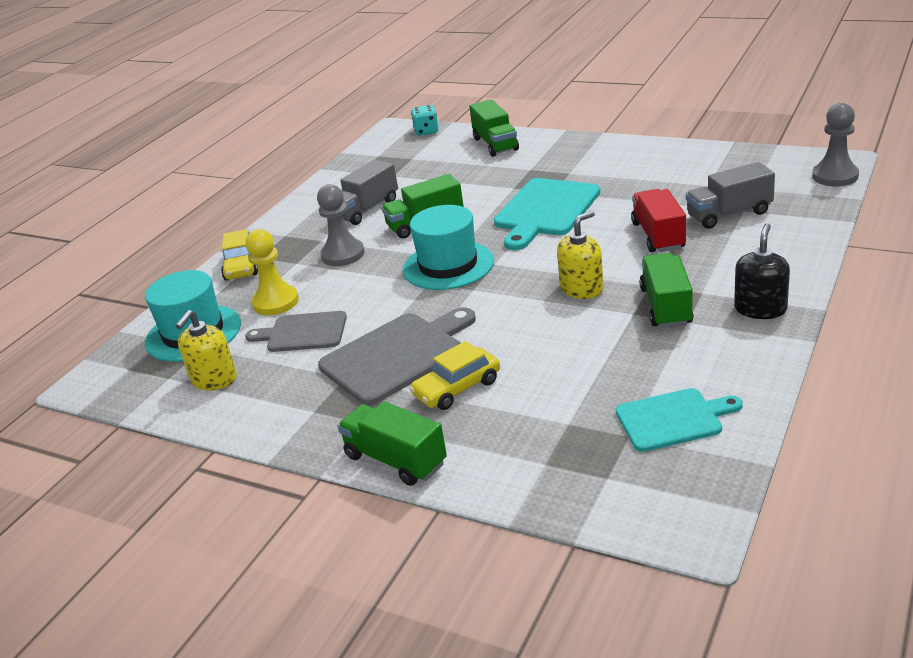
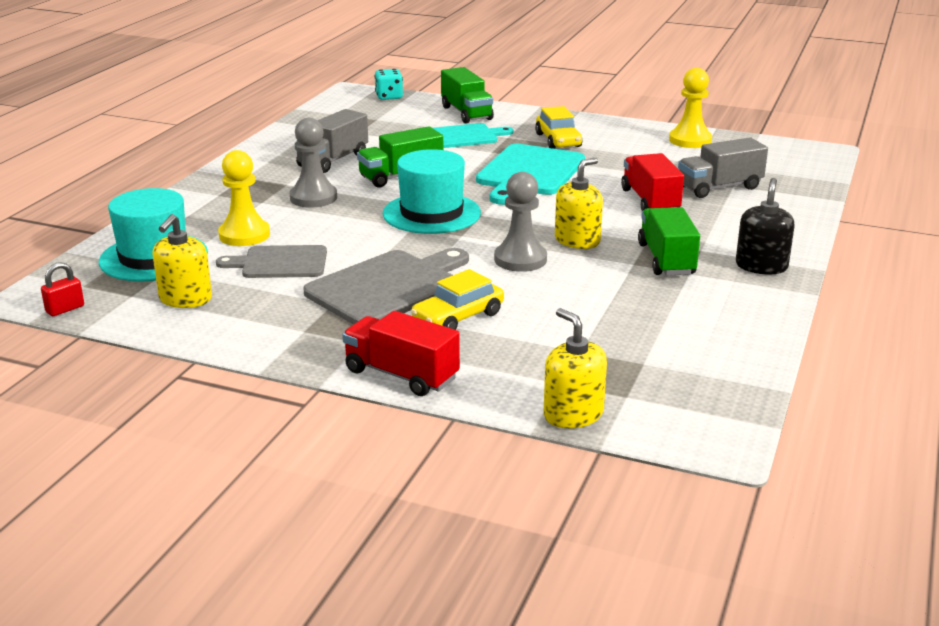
camera: 10 degrees left, 5 degrees down
yellow car [221,229,258,281] -> yellow car moved to [535,106,583,149]
green truck [338,401,447,486] -> red truck [342,311,460,396]
turquoise cutting board [616,388,743,452] -> turquoise cutting board moved to [433,123,514,148]
grey pawn [812,103,859,187] -> grey pawn moved to [494,172,547,272]
none -> red padlock [41,262,84,316]
none -> yellow soap dispenser [543,308,607,428]
none -> yellow pawn [669,68,712,148]

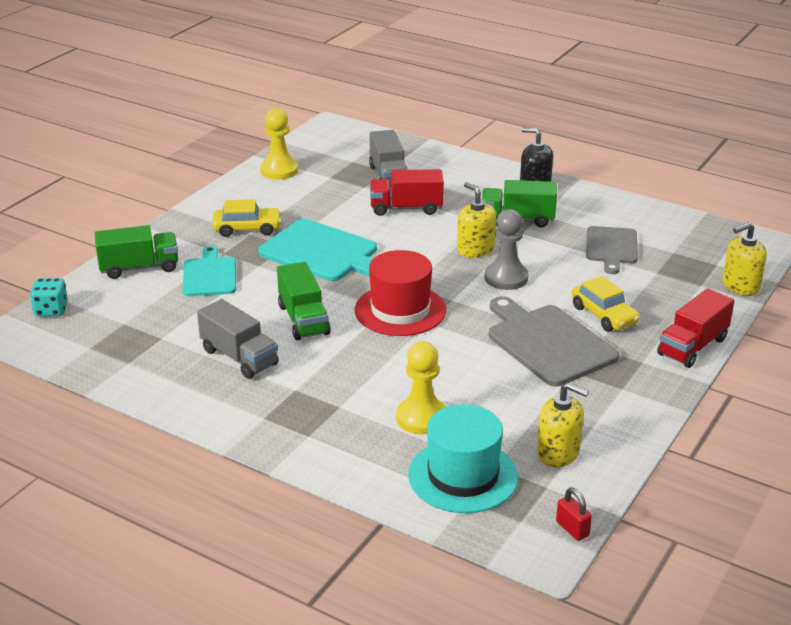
camera: 80 degrees left, 5 degrees up
grey cutting board [216,245,327,278] -> grey cutting board moved to [586,226,638,274]
grey pawn [289,118,337,208] -> none
turquoise hat [383,149,481,234] -> red hat [355,250,446,336]

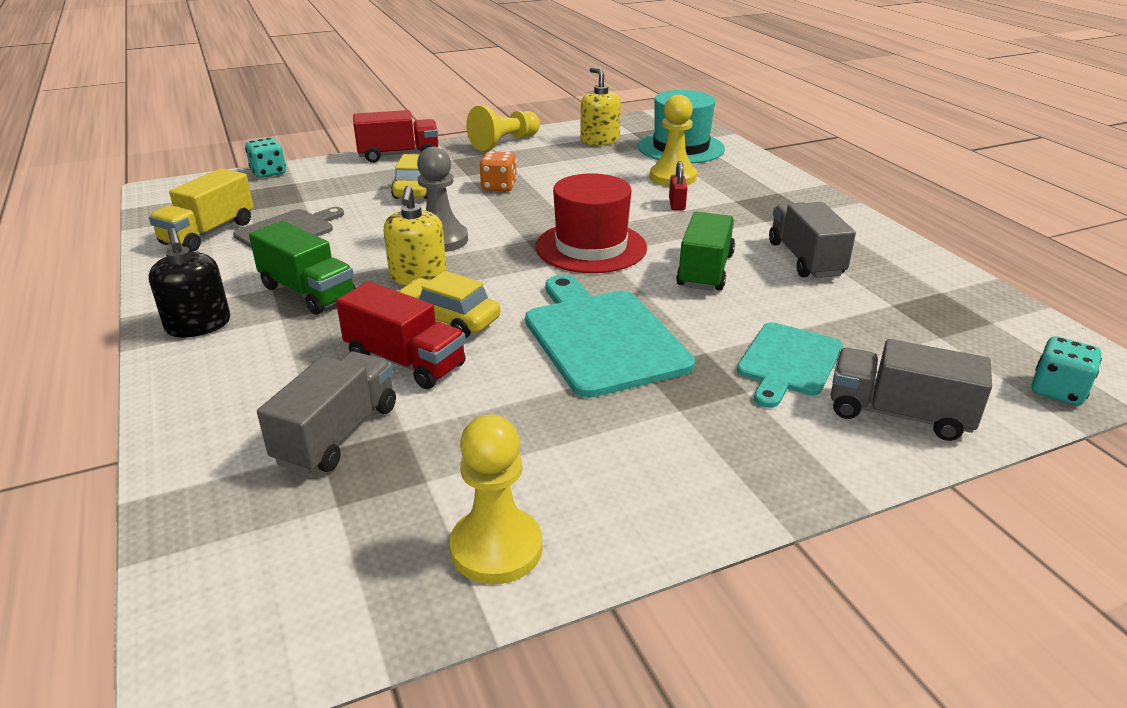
camera: 145 degrees left, 0 degrees up
green truck [94,225,178,279] -> grey truck [831,339,992,441]
yellow car [212,199,282,237] -> yellow car moved to [398,271,500,338]
grey cutting board [489,296,619,386] -> orange dice [480,151,517,191]
red padlock [556,487,592,541] -> red padlock moved to [669,161,687,210]
yellow soap dispenser [722,222,767,296] -> turquoise dice [245,138,286,178]
none -> yellow truck [149,168,254,252]
none -> yellow pawn [466,105,540,151]

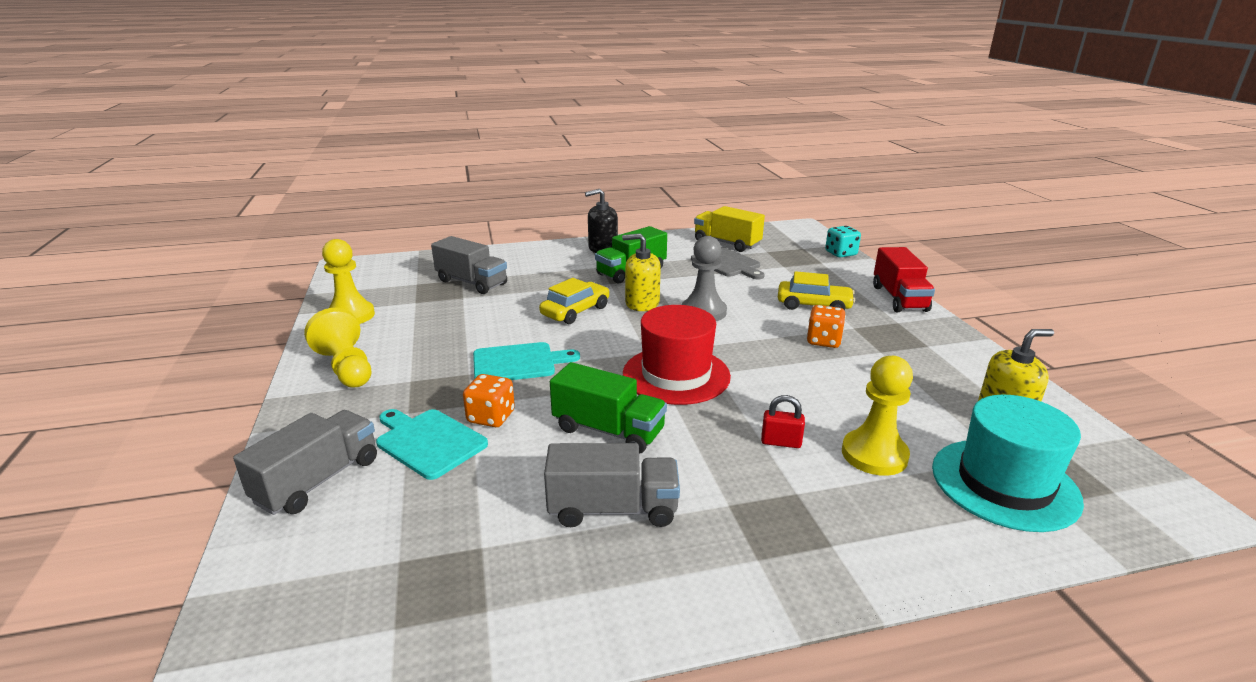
camera: 100 degrees right, 5 degrees down
red truck [336,281,466,389] -> none
yellow pawn [466,105,540,151] -> yellow pawn moved to [304,308,371,388]
turquoise cutting board [525,275,695,398] -> turquoise cutting board [473,342,580,380], size x0.64
turquoise dice [1032,336,1102,406] -> none
none -> orange dice [463,374,515,427]

